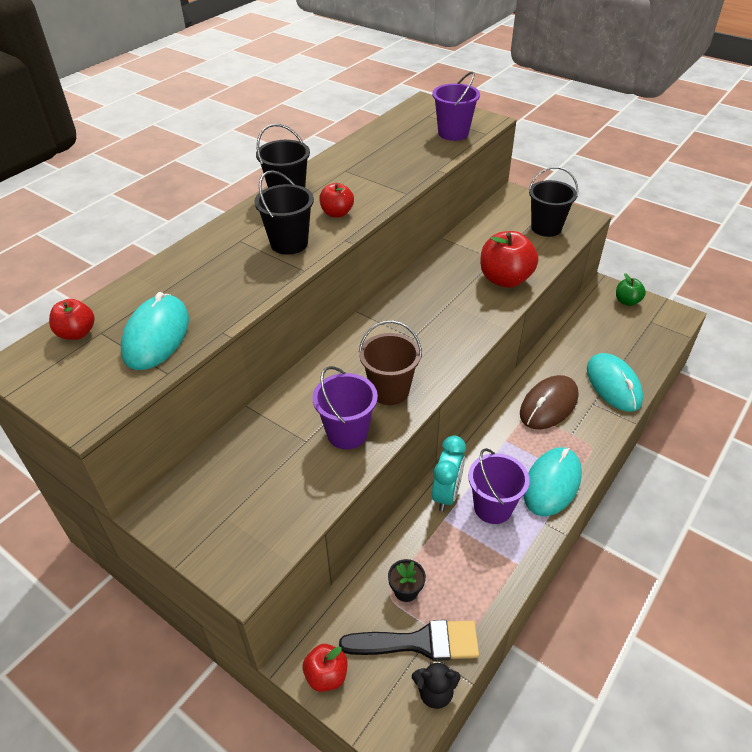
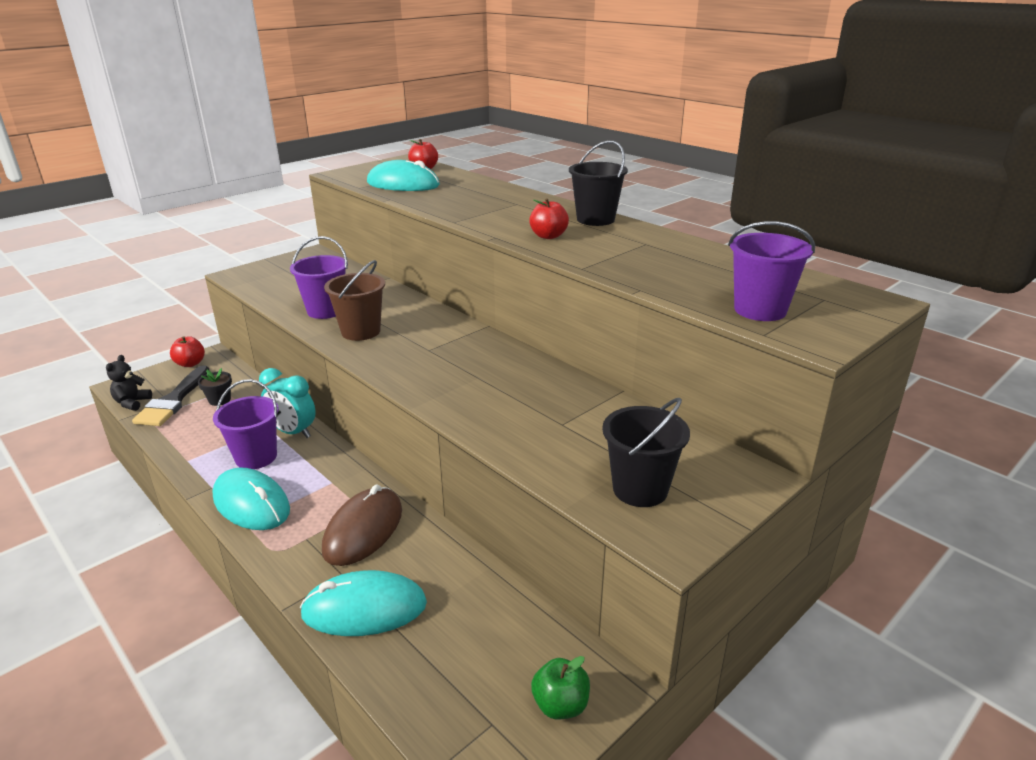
camera: 100 degrees right, 15 degrees down
black bucket [254,170,314,255] -> none
red apple [480,231,538,288] -> none
brown mouse [520,375,579,429] -> brown mouse turned 60 degrees clockwise [322,485,402,566]

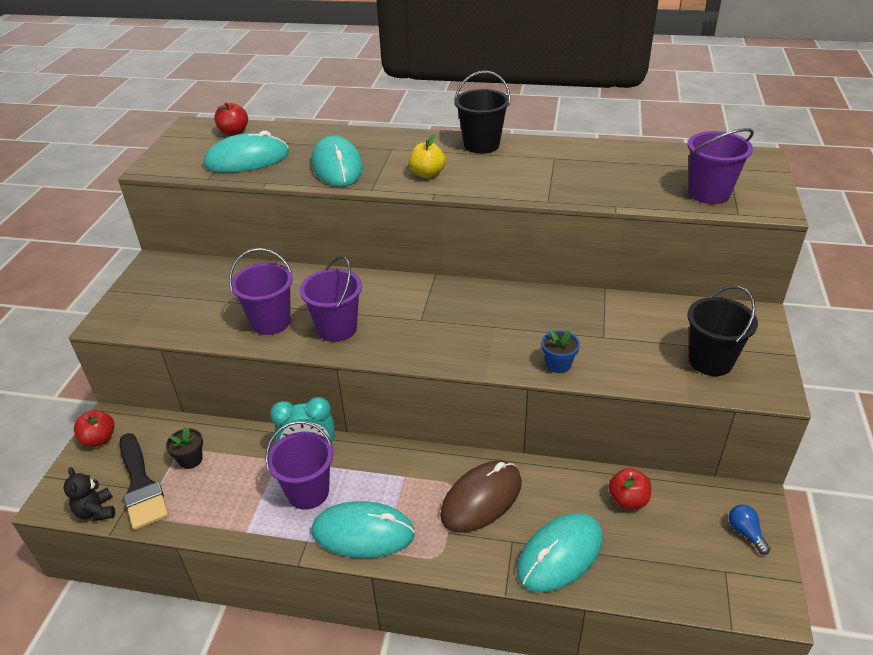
camera: 35 degrees left, 10 degrees up
brown mouse [322,485,402,566] -> brown mouse turned 60 degrees clockwise [440,460,522,533]
brown bucket [324,260,385,341] -> purple bucket [300,256,362,342]
red apple [529,198,569,239] -> red apple moved to [608,468,651,509]
green apple [531,656,590,720] -> blue light bulb [729,504,770,555]
none -> turquoise mouse [312,135,363,187]
none -> yellow apple [409,135,445,178]
none -> blue flower pot [541,330,580,373]

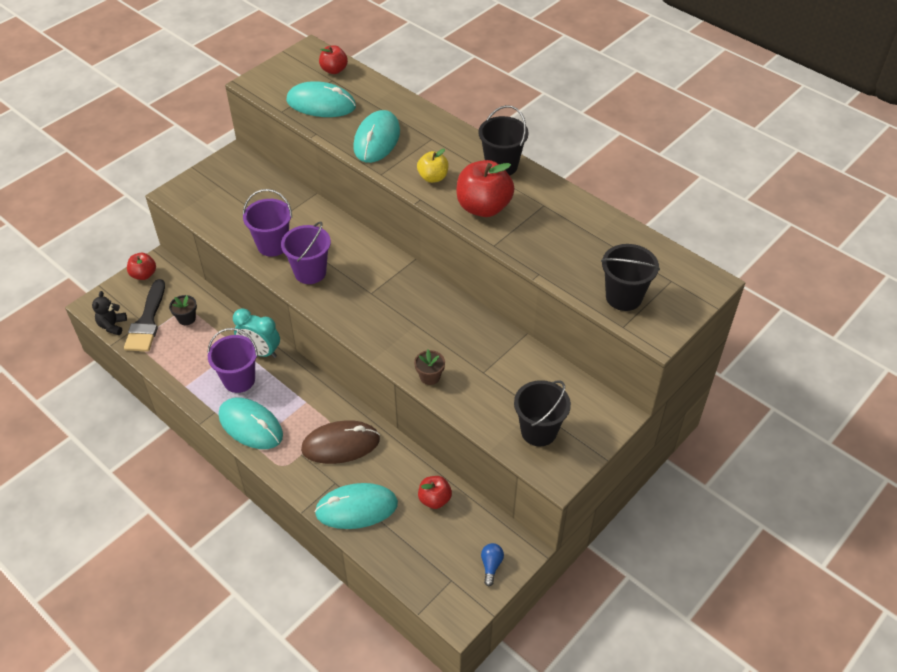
camera: 30 degrees right, 10 degrees up
blue flower pot [541,330,580,373] -> brown flower pot [414,350,445,385]
purple bucket [687,128,754,204] -> black bucket [601,244,660,311]
none -> red apple [456,160,514,217]

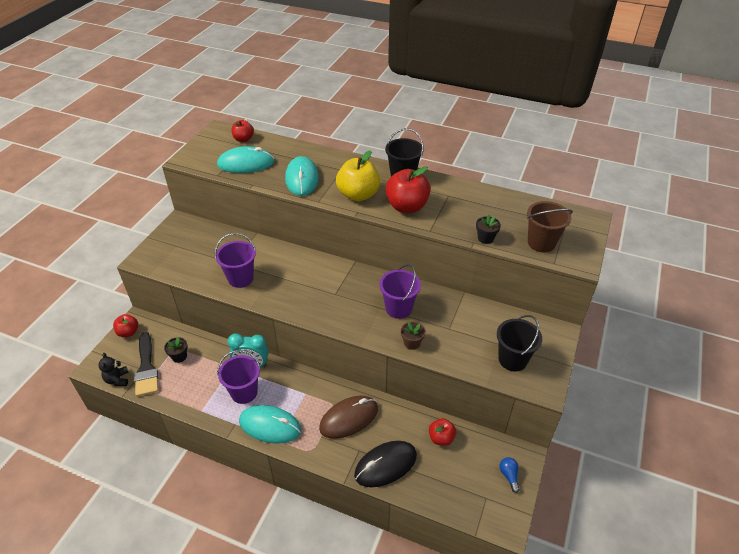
camera: 20 degrees left, 5 degrees down
purple bucket [281,222,331,284] -> purple bucket moved to [379,264,421,319]
turquoise mouse [315,483,398,529] -> black mouse [354,441,417,487]
yellow apple [417,149,449,183] -> yellow apple [336,151,380,202], size x1.76
black bucket [601,244,660,311] -> brown bucket [527,201,573,253]
none -> black flower pot [476,215,501,244]

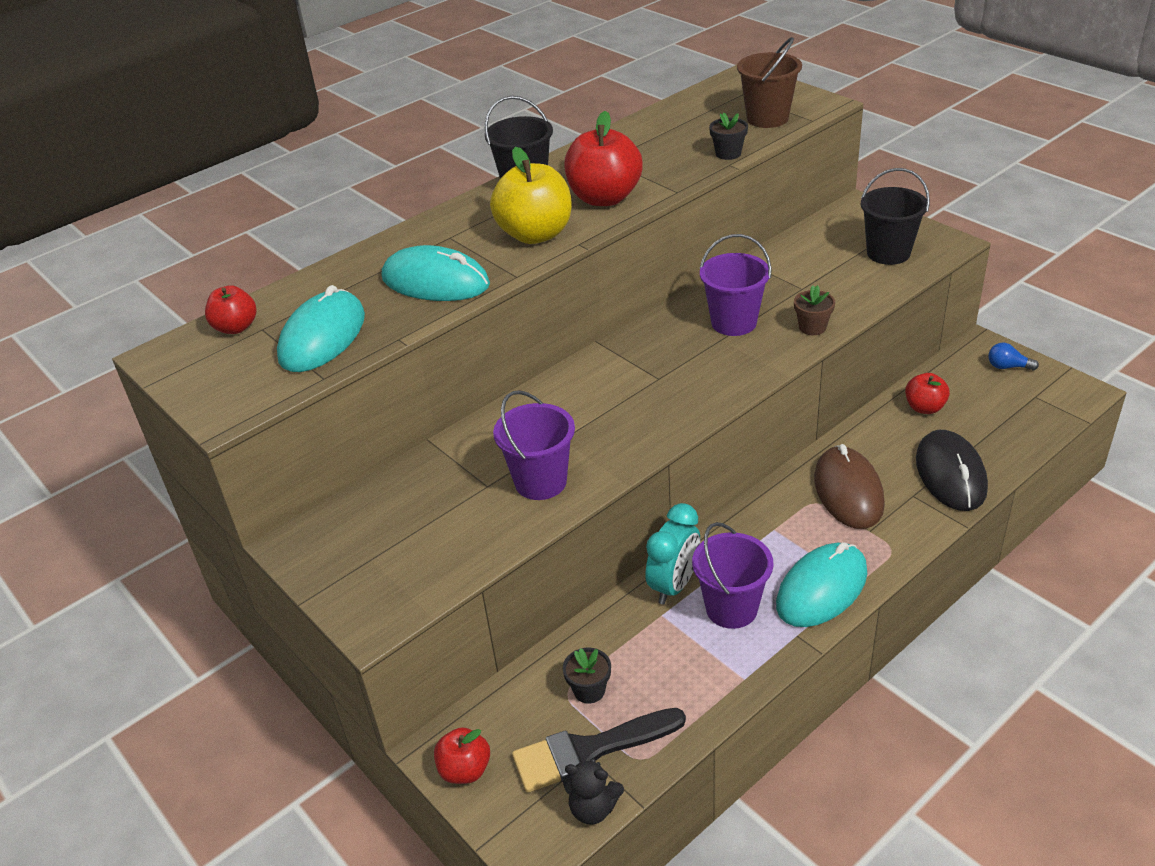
camera: 60 degrees left, 5 degrees down
black brush [134,332,158,397] -> black brush turned 150 degrees clockwise [512,708,686,793]

